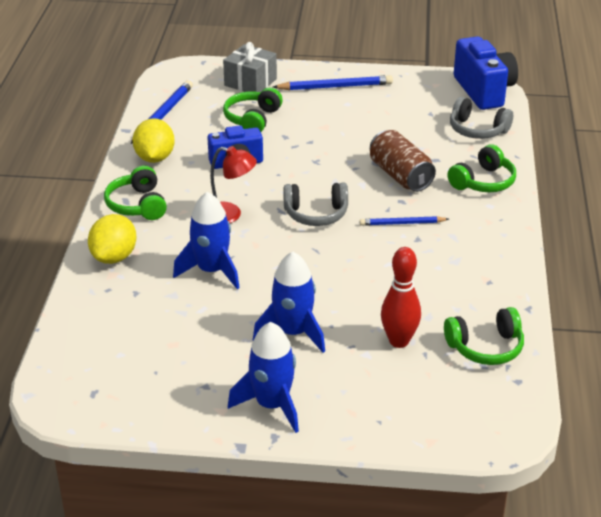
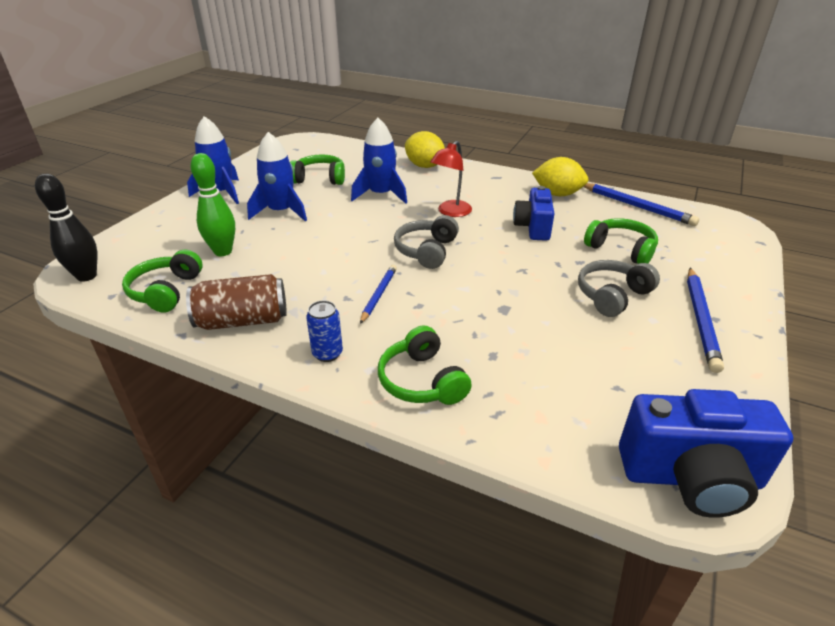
camera: 110 degrees right, 0 degrees up
green headphones [104,166,167,220] -> green headphones moved to [290,155,345,185]
grey gift [223,42,277,92] -> none
brown can [370,130,436,192] -> brown can moved to [186,274,287,330]
red bowling pin [381,247,421,348] -> green bowling pin [191,153,235,256]
grey headphones [450,97,513,139] -> grey headphones moved to [578,260,660,317]
none -> black bowling pin [35,174,97,282]
none -> blue can [306,300,343,362]

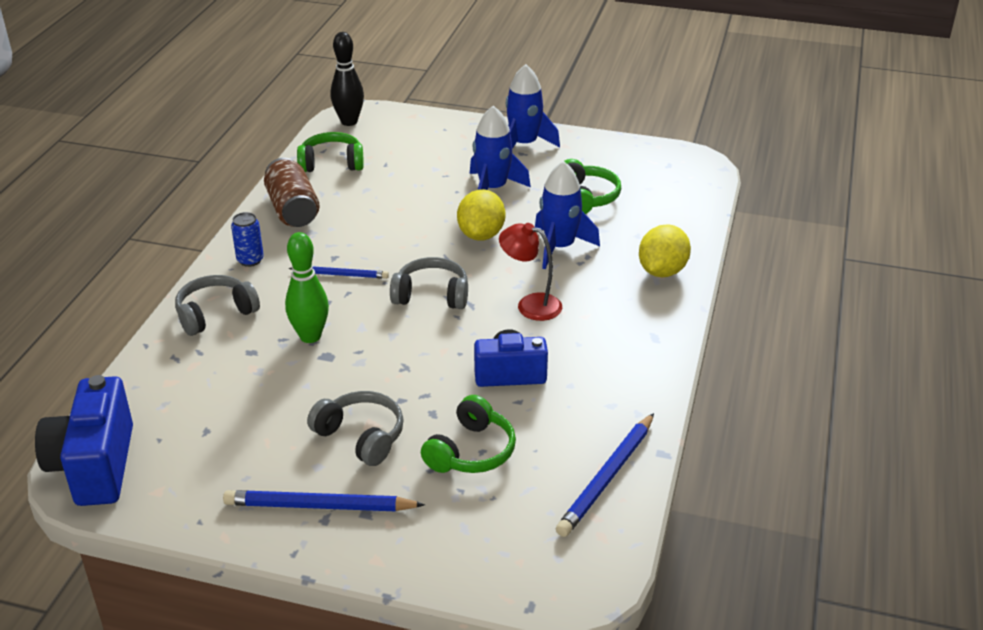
camera: 80 degrees right, 0 degrees up
green bowling pin [191,153,235,256] -> green bowling pin moved to [285,232,329,343]
green headphones [378,326,472,405] -> grey headphones [175,275,260,336]
yellow lemon [532,157,589,196] -> yellow lemon moved to [457,189,505,241]

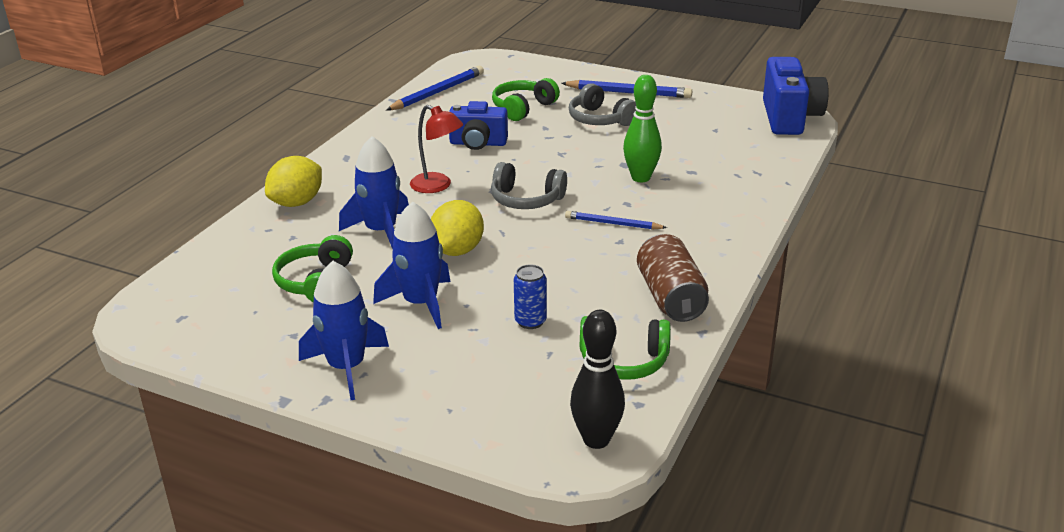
camera: 170 degrees left, 5 degrees down
grey headphones [175,275,260,336] -> none
blue can [231,212,264,267] -> blue can moved to [514,264,547,329]

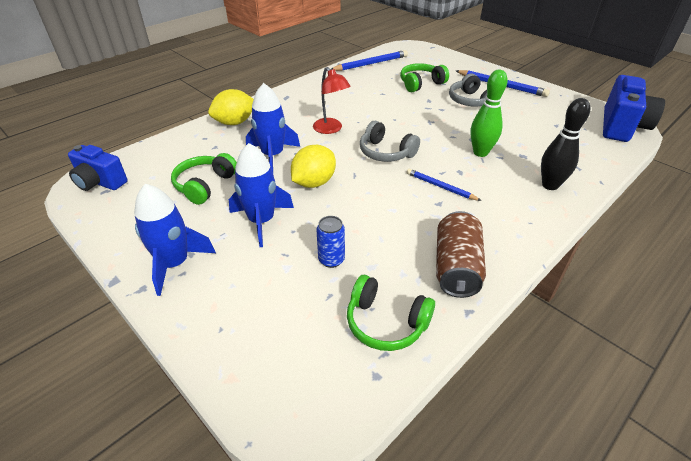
camera: 20 degrees right, 10 degrees up
blue camera [449,101,508,150] -> blue camera moved to [68,145,128,191]
black bowling pin [570,310,625,449] -> black bowling pin moved to [541,98,590,190]

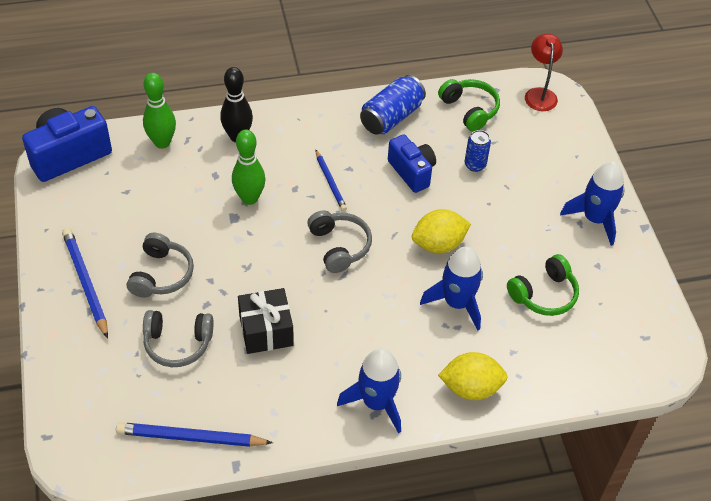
camera: 150 degrees left, 10 degrees up
blue camera [68,145,128,191] -> blue camera moved to [388,134,436,193]
blue rocket [229,143,294,247] -> blue rocket moved to [337,348,401,434]
red lamp [313,67,351,134] -> red lamp moved to [525,34,563,111]
green headphones [400,63,449,92] -> grey headphones [143,310,213,367]
brown can [436,211,486,298] -> blue can [360,75,426,135]
none -> green bowling pin [143,73,176,149]
none -> black gift [238,288,294,354]

